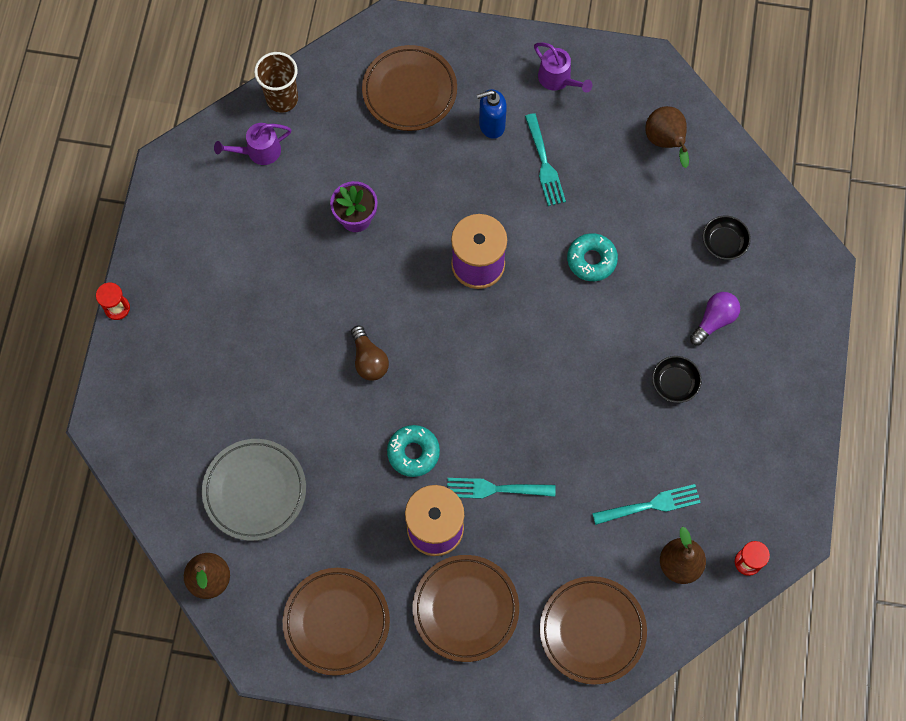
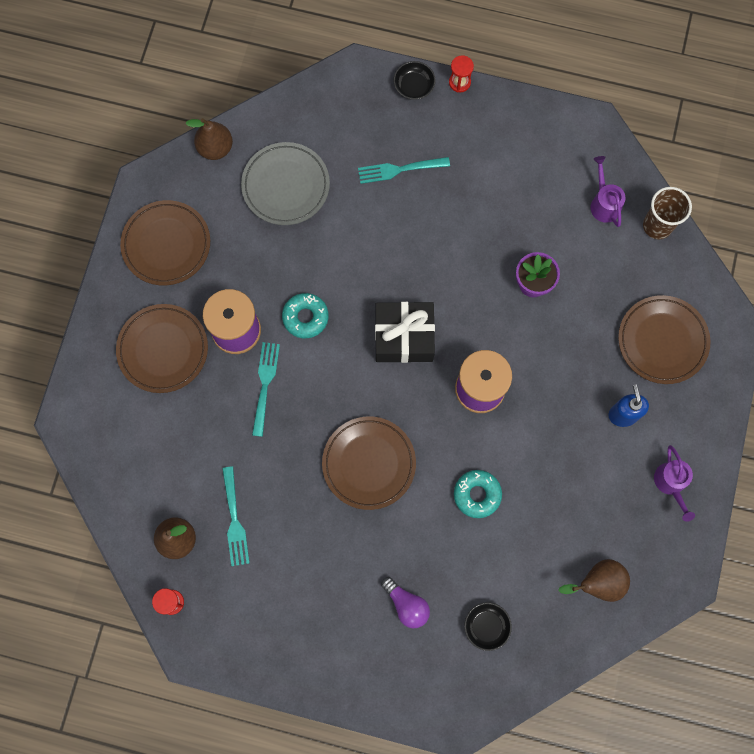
camera: 95 degrees right, 5 degrees up
brown light bulb [351,326,389,381] -> none
turquoise fork [525,113,566,206] -> turquoise fork moved to [358,157,450,184]
purple watering can [534,43,593,93] -> purple watering can turned 60 degrees counterclockwise [654,445,695,522]
brown plate [540,576,647,685] -> brown plate moved to [322,417,416,510]
black bowl [652,356,702,403] -> black bowl moved to [393,61,435,100]
none -> black gift [375,302,435,363]

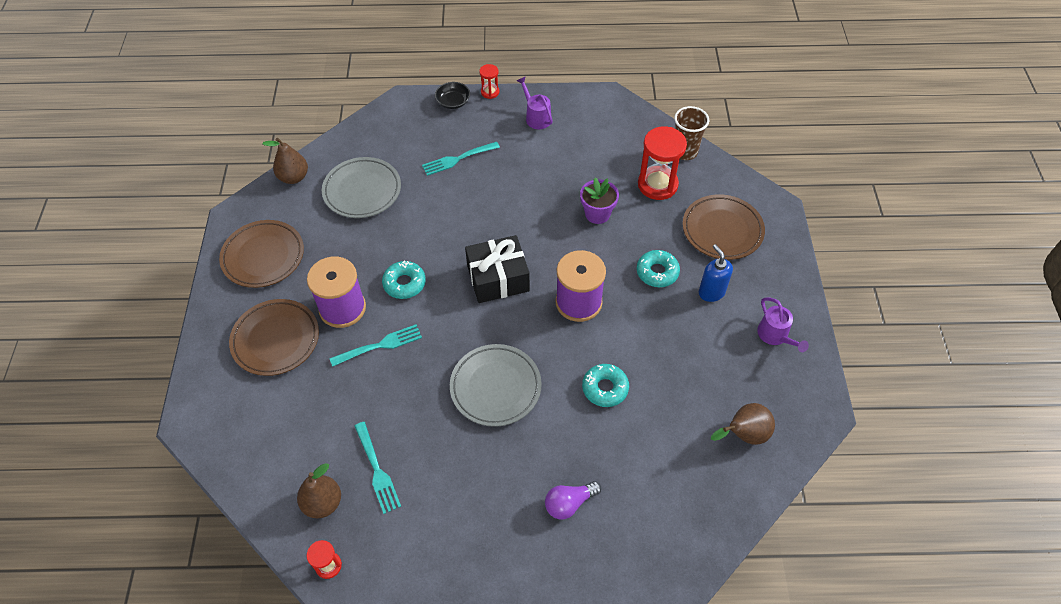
camera: 15 degrees left, 20 degrees down
turquoise fork [252,342,280,437] -> turquoise fork turned 75 degrees clockwise [330,324,422,367]
brown plate [322,417,416,510] -> grey plate [450,344,542,427]
purple light bulb [381,577,430,628] -> purple light bulb turned 120 degrees clockwise [545,481,601,520]
black bowl [464,602,512,651] -> none
purple watering can [591,156,625,227] -> purple watering can moved to [517,76,553,129]
none -> turquoise donut [637,250,680,287]
none -> red hourglass [638,127,687,200]

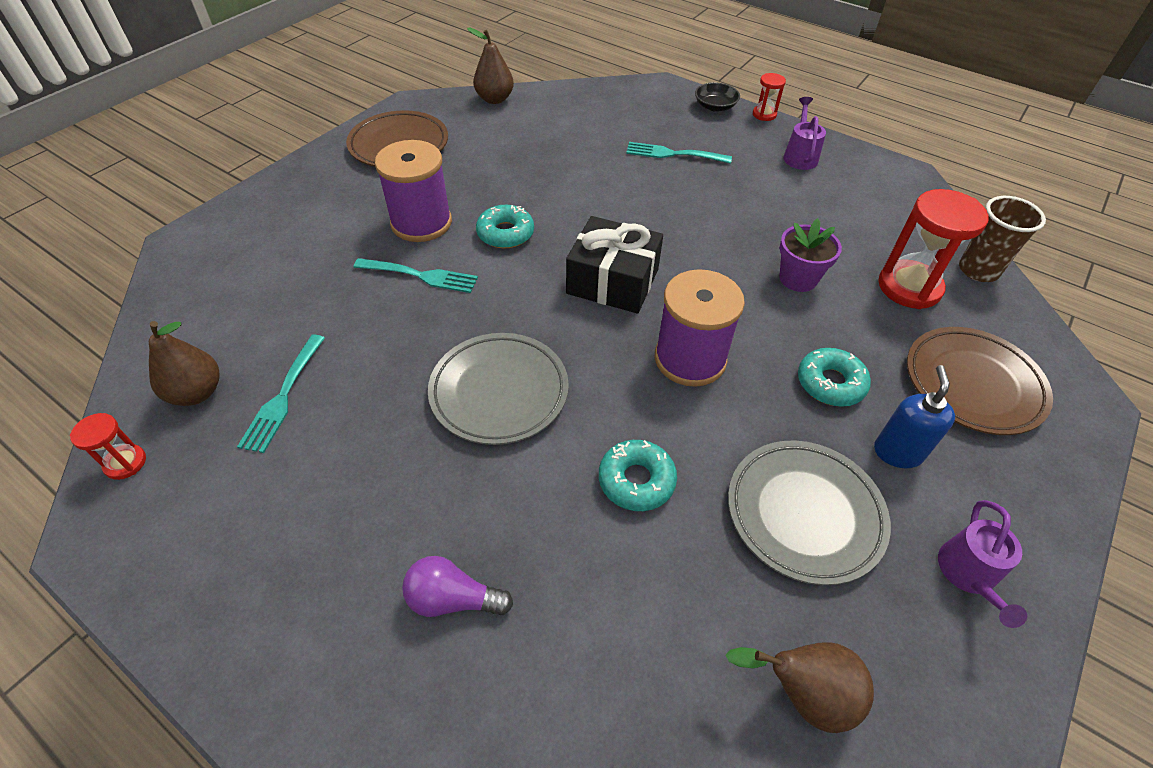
camera: 35 degrees right, 5 degrees down
brown plate [229,299,319,376] -> none
grey plate [322,157,401,218] -> grey plate moved to [728,441,891,585]

